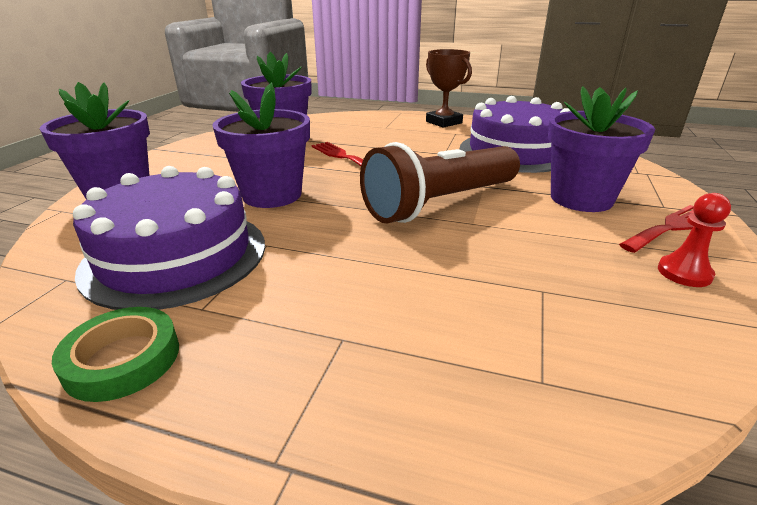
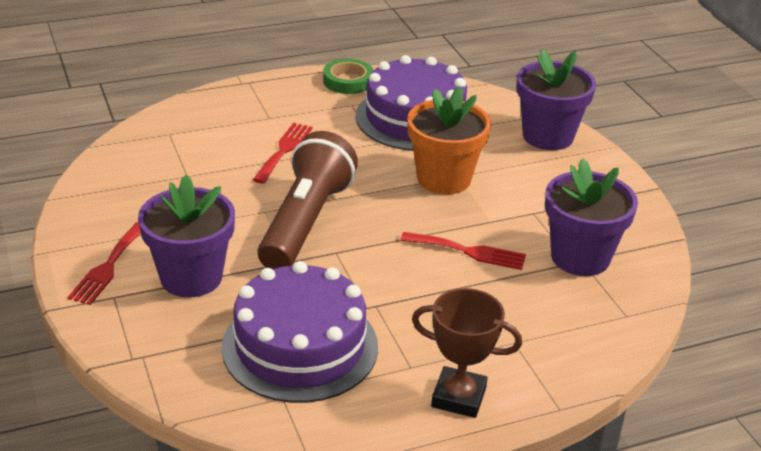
camera: 140 degrees right, 5 degrees up
purple flower pot [212,82,310,208] -> orange flower pot [407,86,491,195]
red pawn [658,193,731,287] -> none
none -> red fork [253,123,313,184]

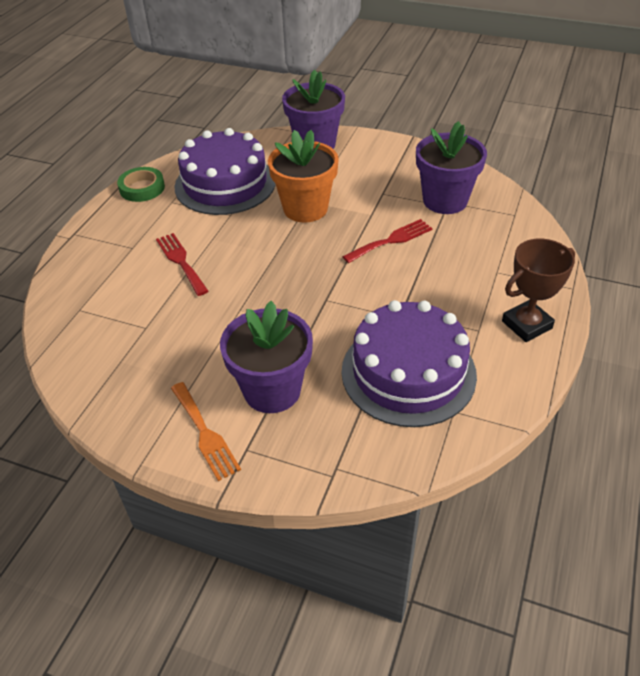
camera: 45 degrees left, 10 degrees up
red fork [67,222,141,305] -> orange fork [171,382,241,481]
brown flashlight [258,131,358,269] -> none

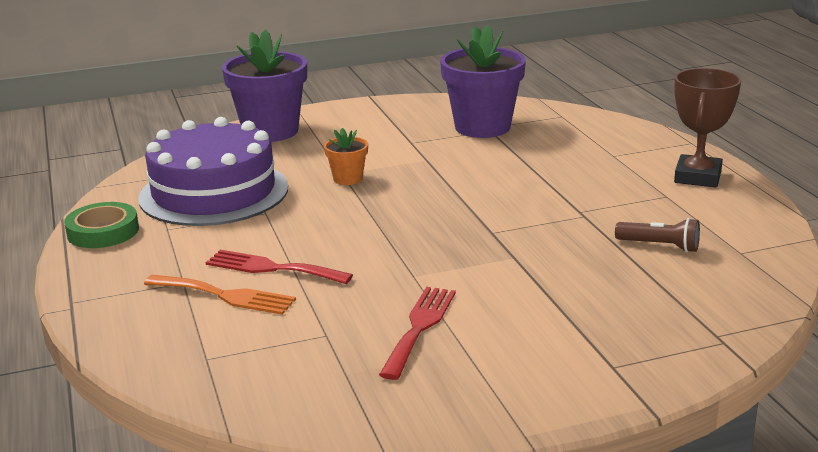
camera: 40 degrees left, 20 degrees down
orange fork [171,382,241,481] -> orange fork moved to [144,275,296,315]
purple flower pot [220,301,313,413] -> none
orange flower pot [268,130,339,222] -> orange flower pot [324,128,368,185], size x0.48
red fork [342,219,432,263] -> red fork moved to [379,287,456,380]
purple cake [342,300,477,427] -> brown flashlight [615,218,700,252]

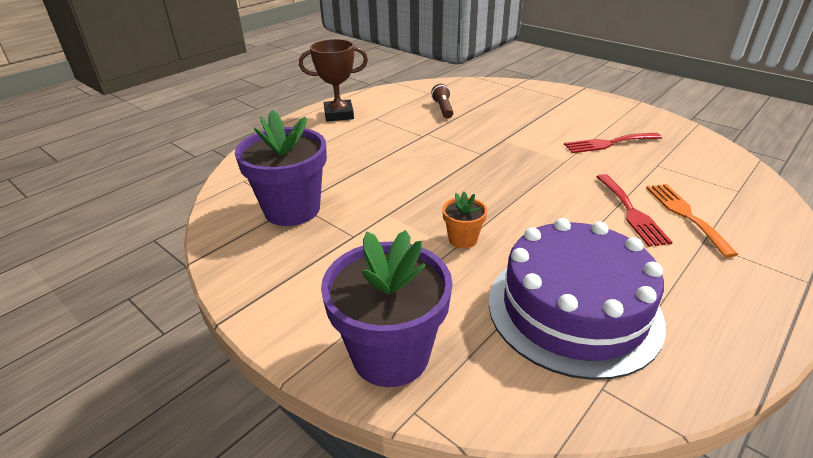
camera: 120 degrees left, 10 degrees up
green tape [64,202,139,248] -> none

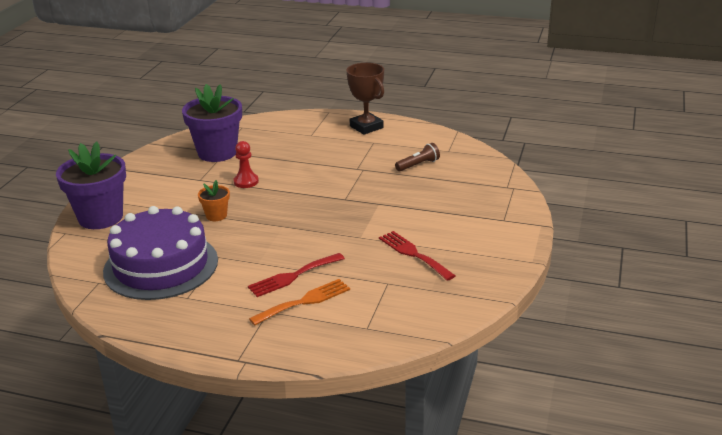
camera: 65 degrees right, 5 degrees down
none -> red pawn [233,141,259,188]

